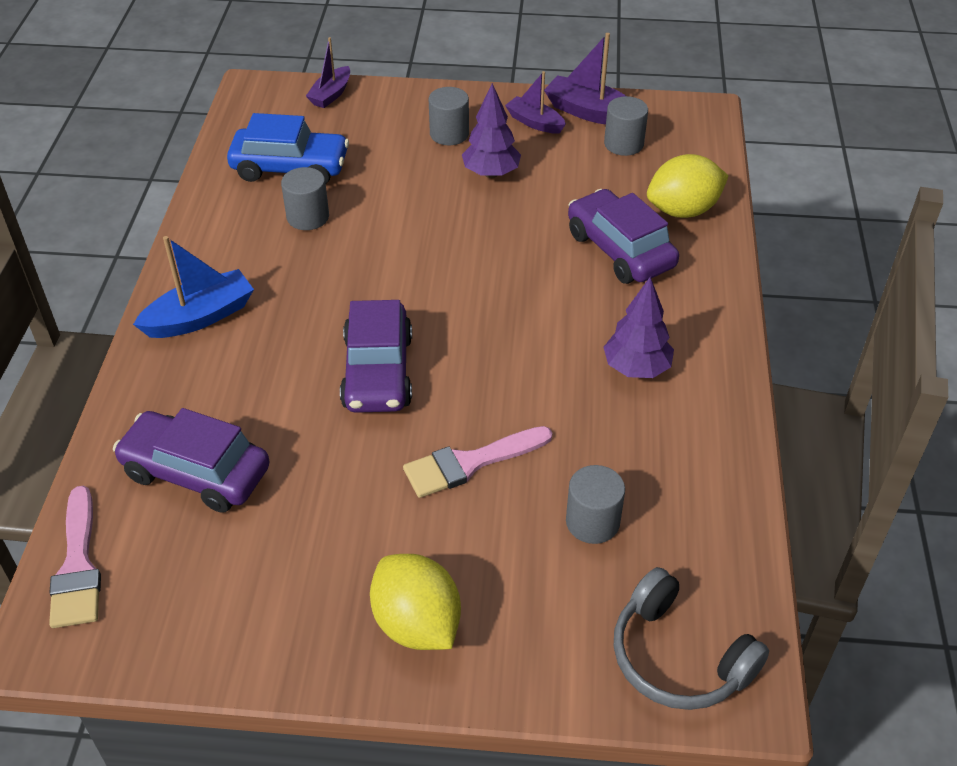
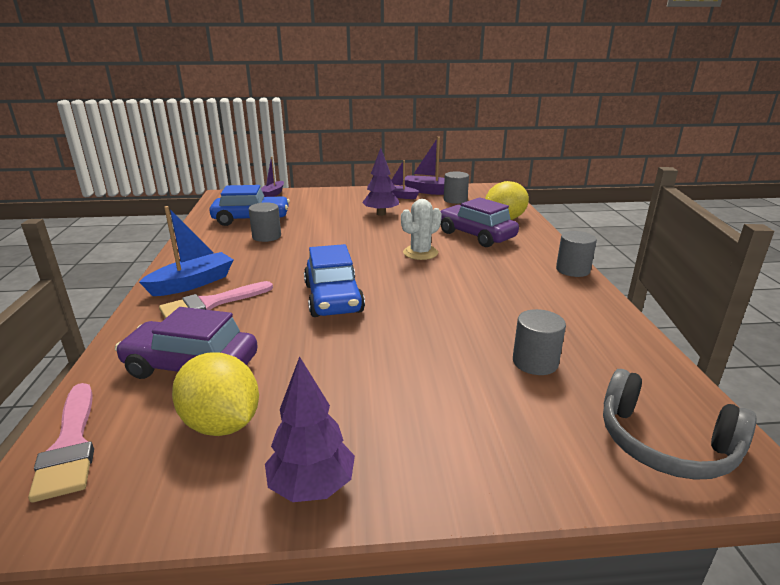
camera: 10 degrees left, 20 degrees down
purple car [340,300,412,413] -> blue car [304,244,365,317]
yellow lemon [370,554,461,650] -> yellow lemon moved to [172,352,259,436]
pink brush [403,426,553,498] -> pink brush moved to [159,281,273,318]
grey cylinder [429,87,469,145] -> grey cylinder moved to [556,231,597,277]
purple tree [603,277,674,378] -> purple tree moved to [265,356,355,502]
none -> white cactus [401,199,442,260]

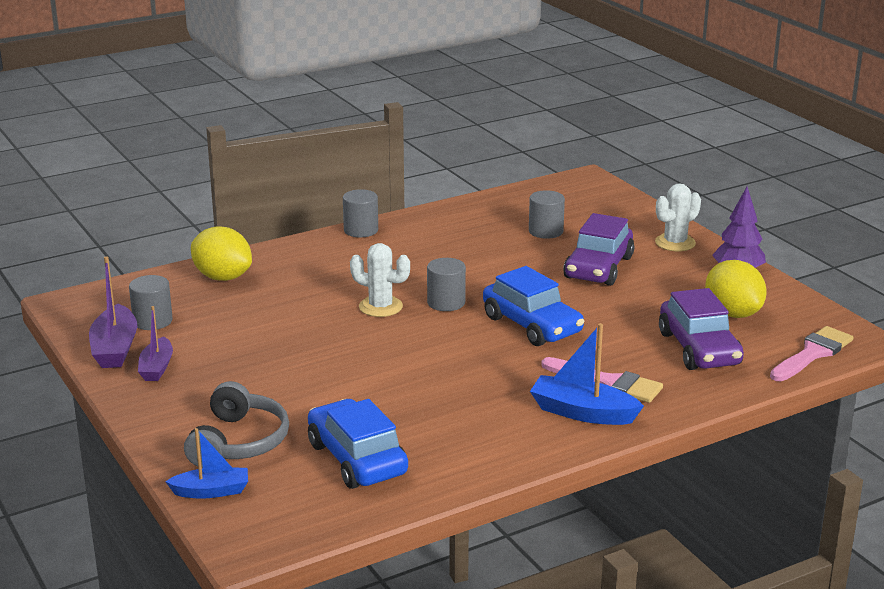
camera: 115 degrees left, 0 degrees up
yellow lemon [172,352,259,436] -> yellow lemon turned 45 degrees counterclockwise [705,260,767,318]
grey cylinder [249,202,281,242] -> grey cylinder moved to [427,258,466,311]
purple boat [261,157,284,197] -> blue boat [165,428,248,499]
blue car [304,244,365,317] -> blue car turned 90 degrees clockwise [483,266,584,346]
purple tree [362,148,399,216] -> none
purple car [440,197,519,247] -> purple car moved to [563,213,634,286]
grey headphones [603,369,757,480] -> grey headphones moved to [184,381,289,468]
none -> white cactus [655,183,701,251]

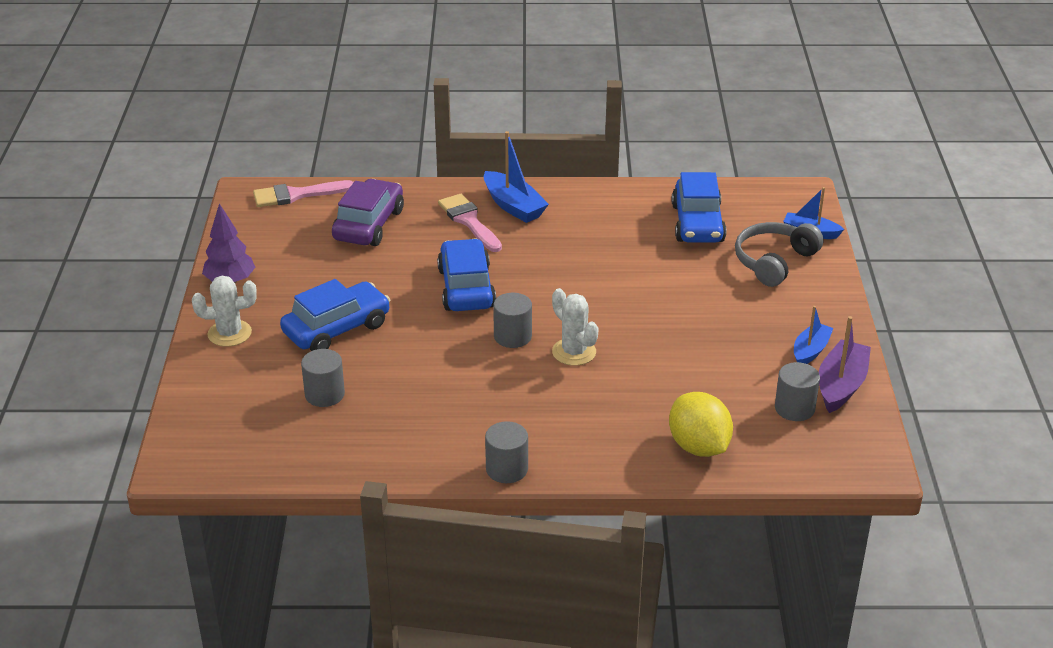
camera: 150 degrees left, 10 degrees up
purple boat [138,306,173,381] -> blue boat [794,306,833,364]
purple car [563,213,634,286] -> blue car [280,279,390,351]
yellow lemon [705,260,767,318] -> none

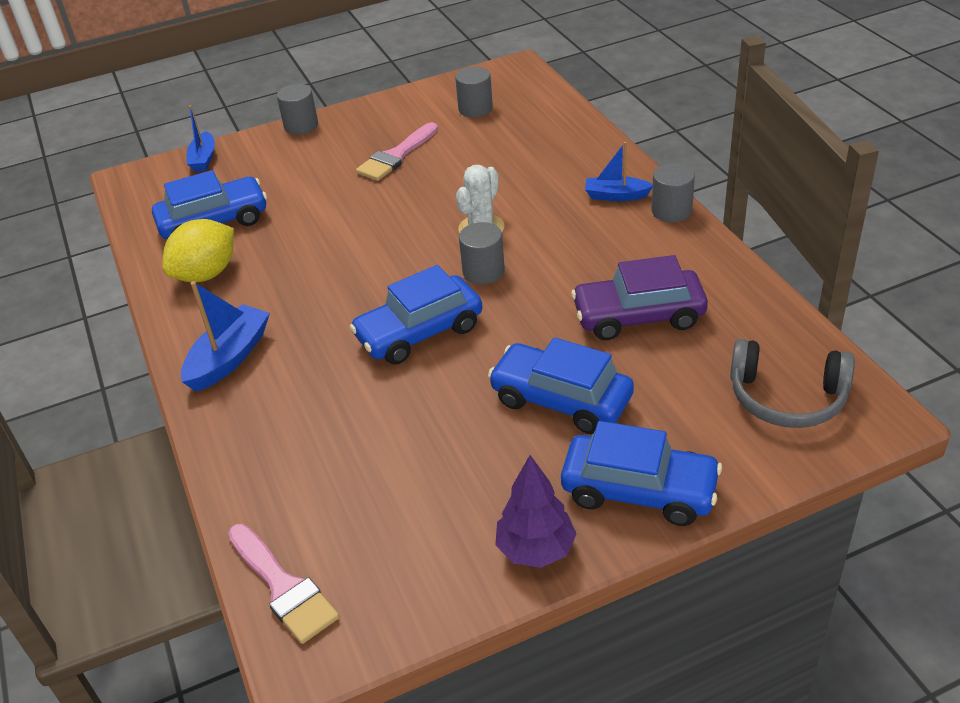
camera: 110 degrees left, 5 degrees up
white cactus [192,276,257,347] -> blue car [561,421,722,526]
grey cylinder [301,349,345,407] -> grey cylinder moved to [277,84,318,135]
purple car [332,179,404,246] -> purple car moved to [571,255,708,340]
pink brush [438,194,502,252] -> pink brush moved to [356,122,438,181]
yellow lemon [669,392,733,457] -> yellow lemon moved to [162,219,234,282]
grey headphones [735,222,824,287] -> grey headphones moved to [730,339,855,428]
blue boat [794,306,833,364] -> blue boat moved to [585,142,653,201]
purple boat [818,316,871,413] -> none

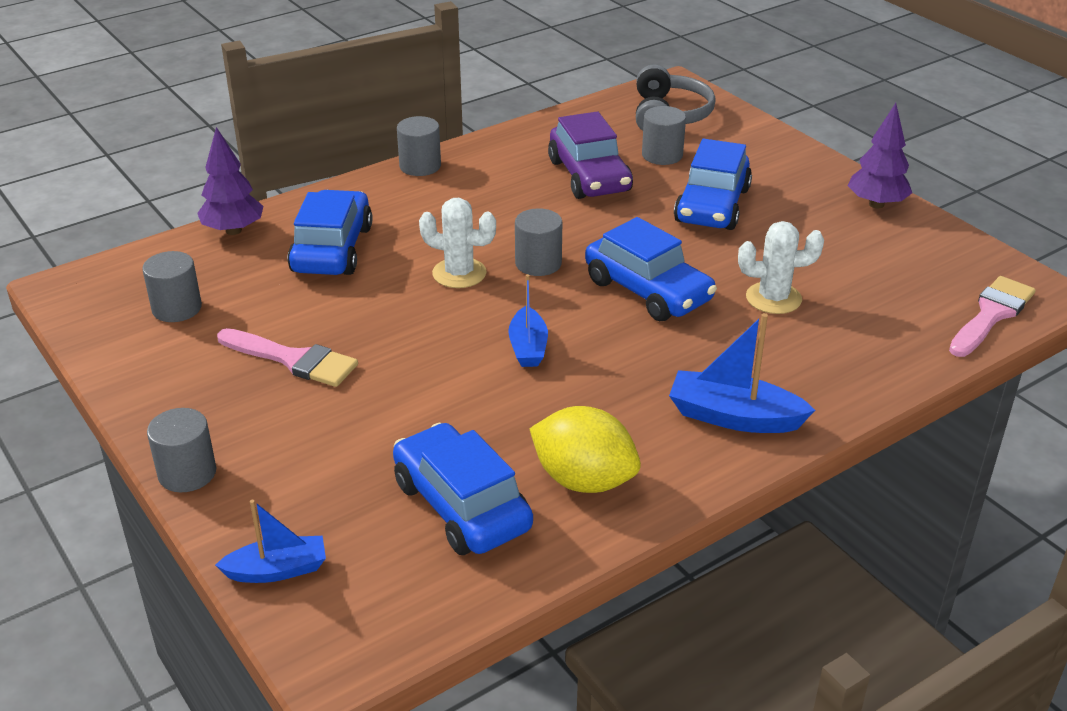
camera: 105 degrees left, 5 degrees down
blue car [561,421,722,526] -> blue car moved to [287,190,373,275]
blue boat [585,142,653,201] -> blue boat moved to [508,274,548,367]
none -> purple tree [197,127,264,235]
none -> grey cylinder [642,106,686,165]
none -> white cactus [738,221,824,314]

